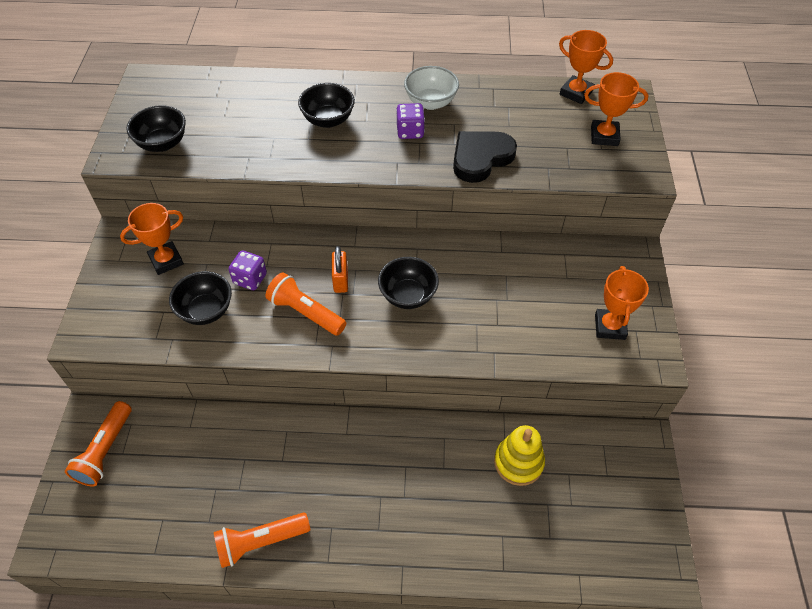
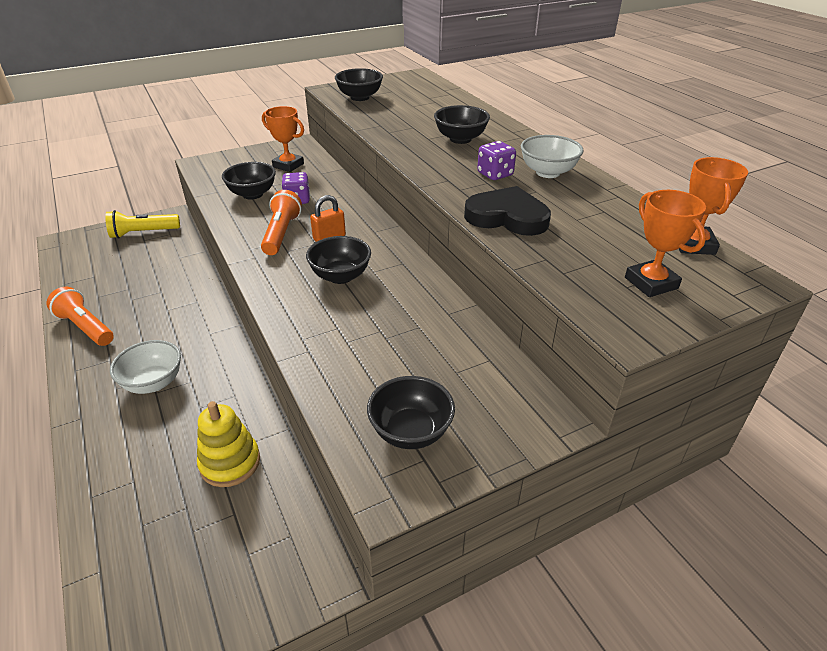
camera: 60 degrees right, 15 degrees down
orange flashlight [65,401,131,486] -> yellow flashlight [105,210,180,238]
orange trophy [595,266,649,340] -> black bowl [367,376,455,449]
none -> white bowl [110,340,181,394]

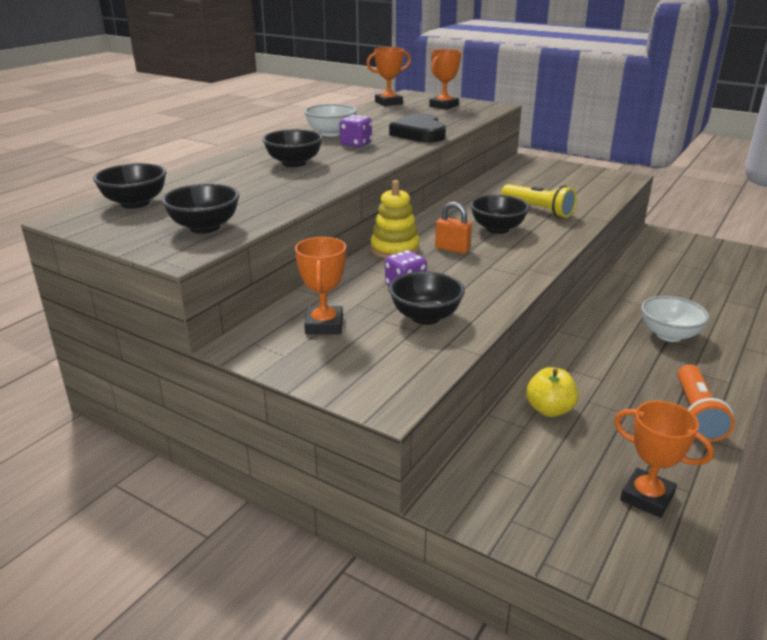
camera: 120 degrees left, 10 degrees down
yellow flashlight [105,210,180,238] -> yellow flashlight moved to [501,184,577,218]
yellow stacking toy [197,401,260,487] -> yellow stacking toy moved to [370,180,420,258]
orange flashlight [261,190,302,255] -> none
black bowl [367,376,455,449] -> black bowl moved to [93,163,166,209]
none -> yellow apple [526,367,578,417]
none -> orange trophy [614,401,714,518]

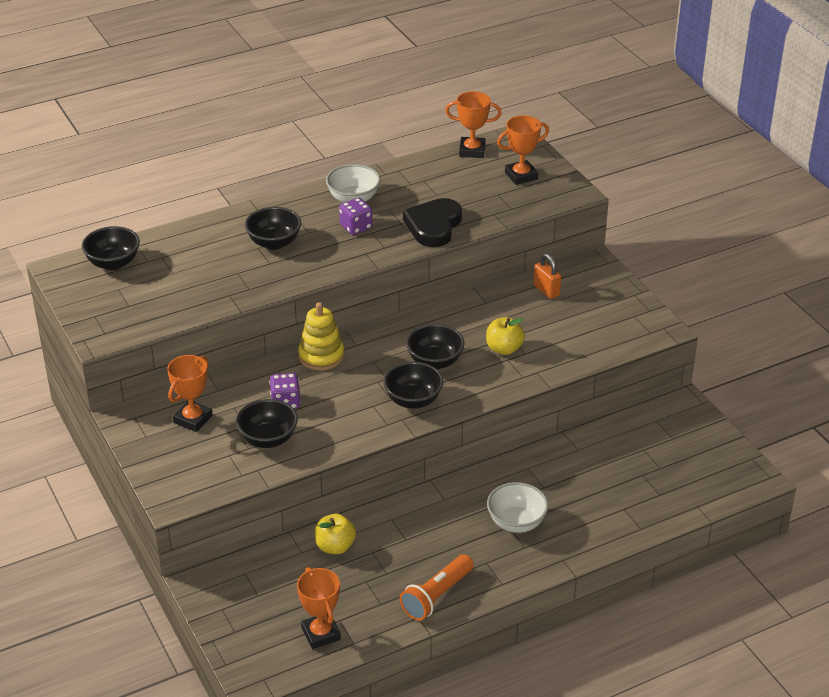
camera: 30 degrees right, 10 degrees up
black bowl [162,184,239,234] -> black bowl moved to [383,362,444,409]
orange padlock [435,202,472,254] -> orange padlock moved to [533,253,561,299]
yellow flashlight [501,184,577,218] -> yellow apple [486,317,525,355]

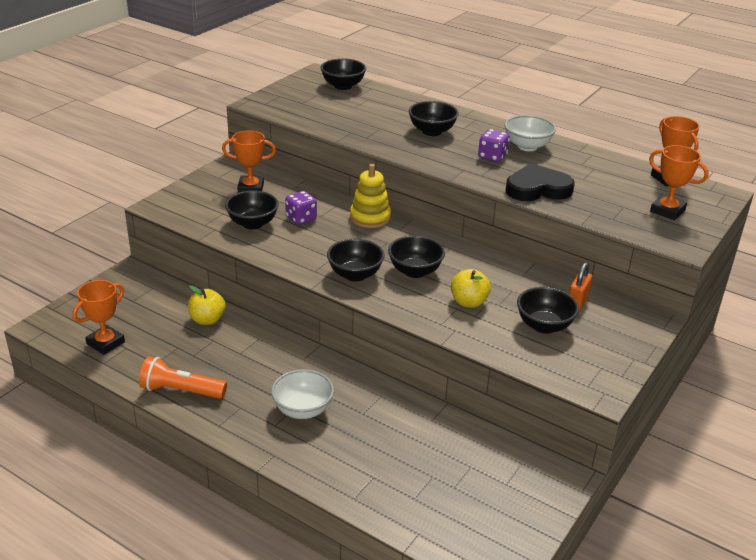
camera: 60 degrees right, 5 degrees down
none -> black bowl [517,287,579,334]

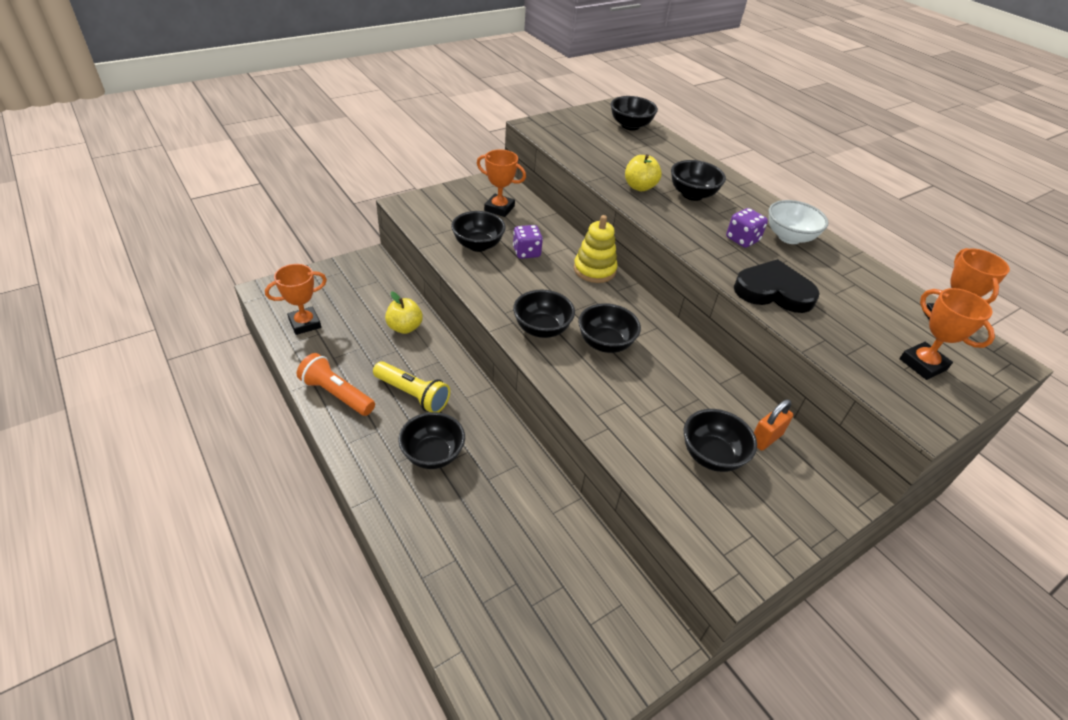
camera: 20 degrees right, 10 degrees up
white bowl [271,369,334,419] -> black bowl [398,412,465,469]
yellow apple [451,269,491,308] -> yellow apple moved to [625,154,662,191]
none -> yellow flashlight [373,361,450,412]

